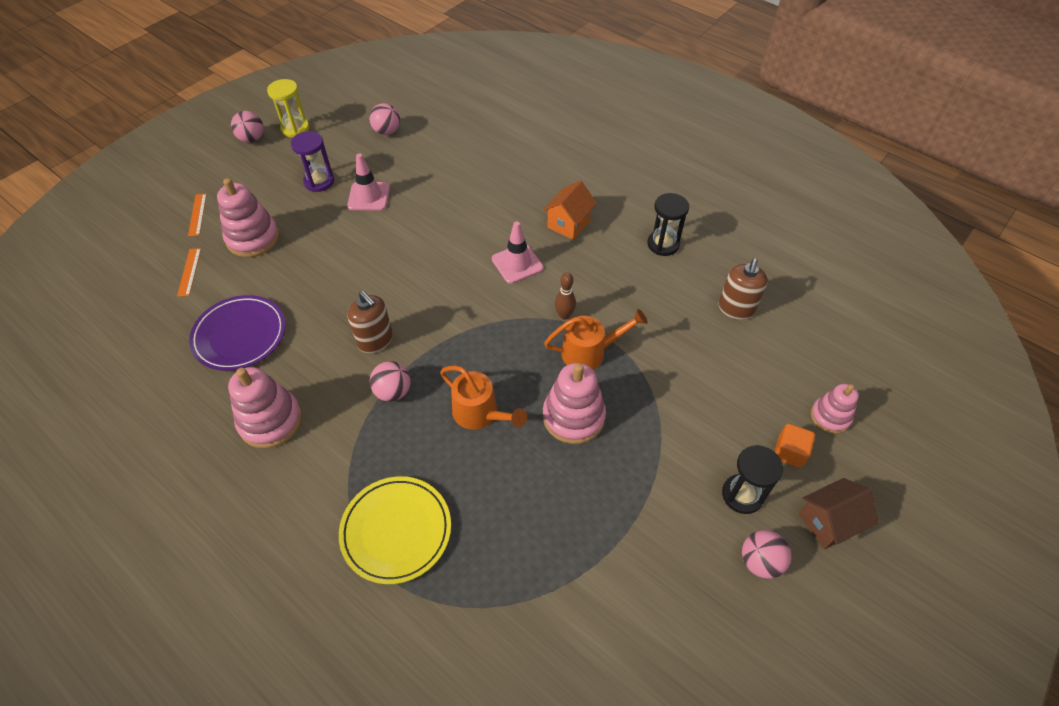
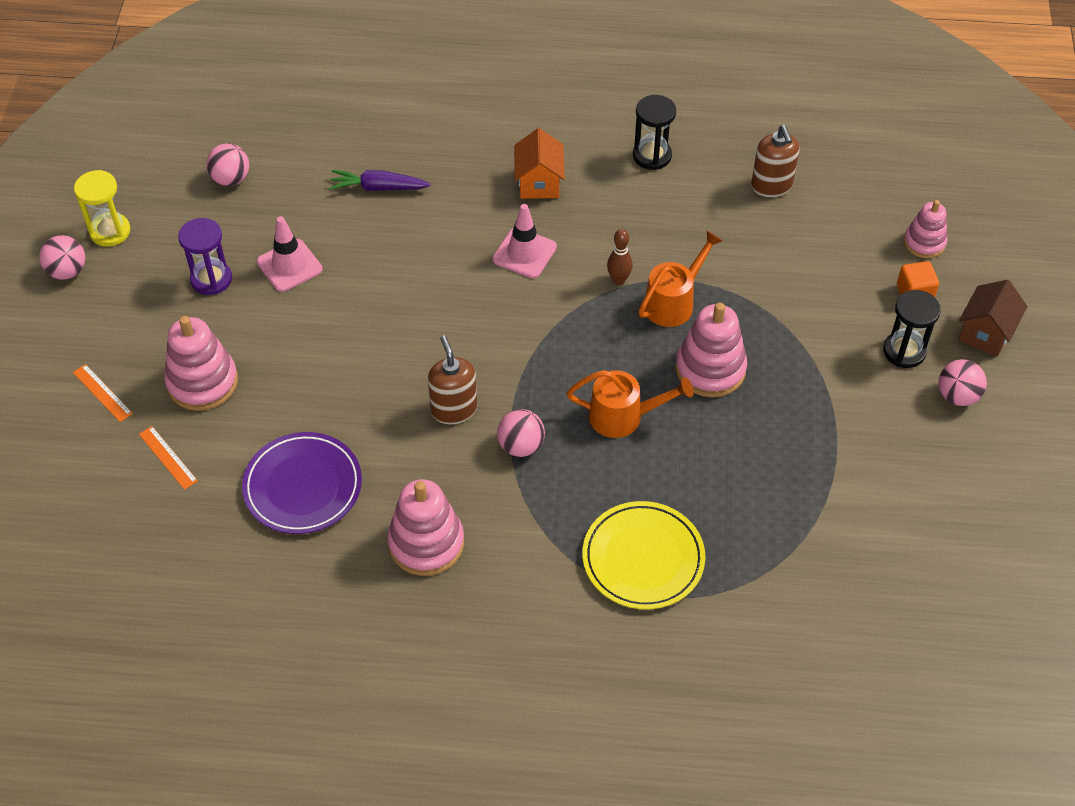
camera: 35 degrees left, 0 degrees up
brown soap dispenser [348,291,393,353] -> brown soap dispenser turned 120 degrees counterclockwise [428,336,477,424]
none -> purple carrot [329,170,431,191]

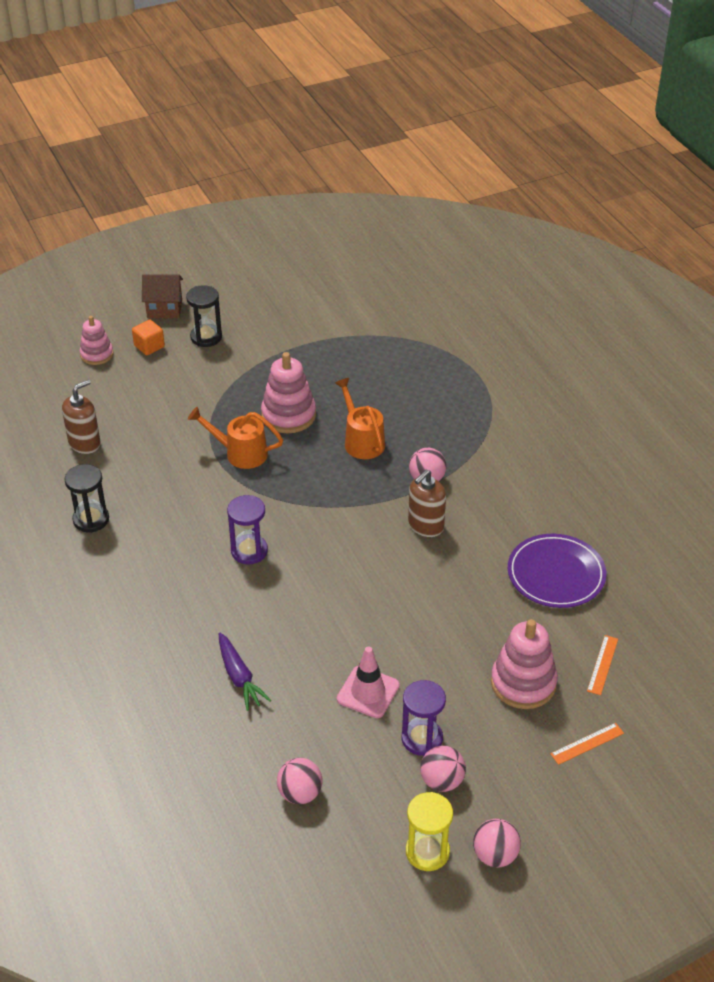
camera: 120 degrees left, 10 degrees down
orange ruler [73,364,133,422] -> orange ruler turned 45 degrees clockwise [550,723,624,765]
pink stacking toy [387,479,464,576] -> none
pink traffic cone [492,204,557,278] -> purple hourglass [227,495,268,565]
orange house [514,128,565,199] -> none
yellow plate [582,501,705,609] -> none
brown bowling pin [607,229,633,285] -> none
pink ball [938,359,987,406] -> pink ball moved to [420,746,466,792]

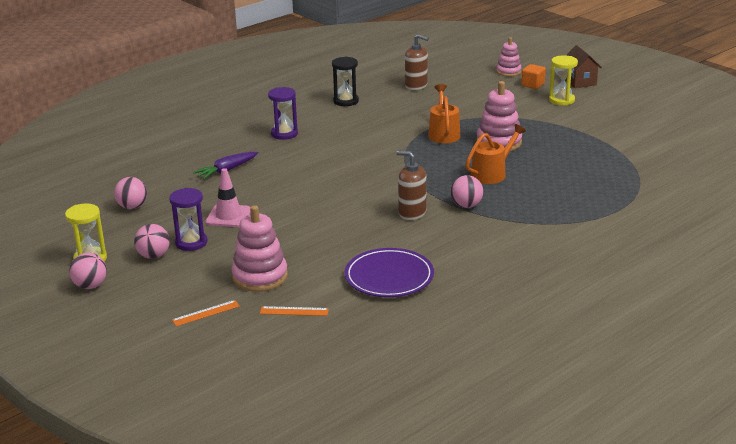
camera: 75 degrees right, 15 degrees down
black hourglass [186,285,222,347] -> yellow hourglass [549,55,578,105]
purple hourglass [227,495,268,565] -> purple hourglass moved to [268,87,298,140]
orange ruler [550,723,624,765] -> orange ruler turned 75 degrees counterclockwise [172,300,240,326]

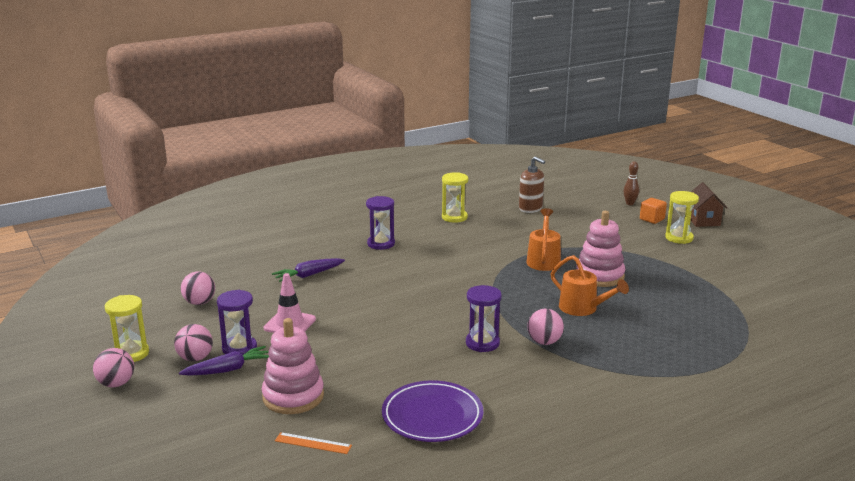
camera: 10 degrees right, 5 degrees down
orange ruler [172,300,240,326] -> none
black hourglass [332,57,359,106] -> yellow hourglass [442,172,468,223]
brown soap dispenser [396,151,427,220] -> purple hourglass [466,285,502,352]
orange watering can [465,124,526,184] -> orange watering can turned 75 degrees clockwise [551,255,629,316]
pink stacking toy [496,37,521,77] -> brown bowling pin [624,161,639,205]
none -> purple carrot [179,346,269,376]

